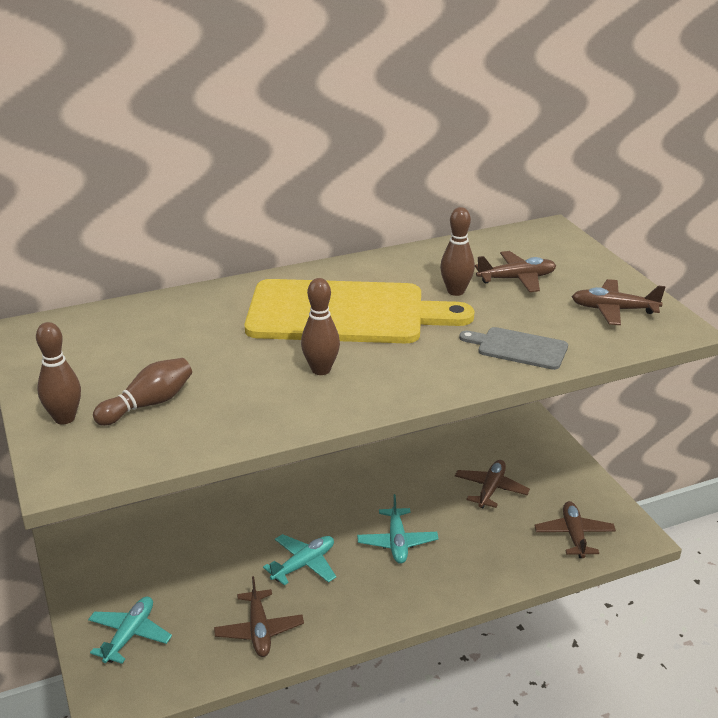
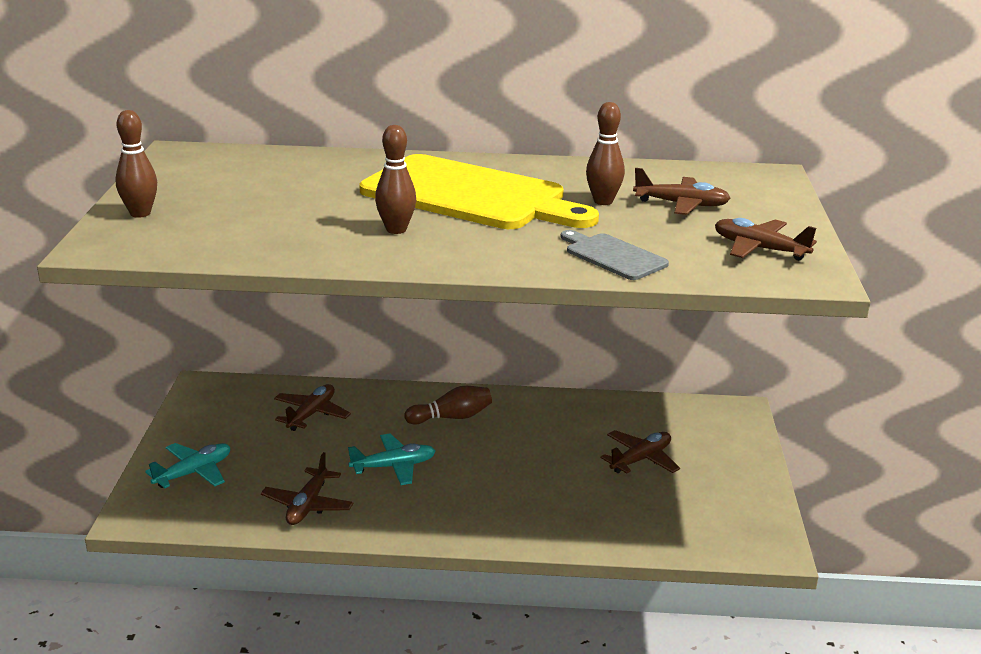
camera: 25 degrees right, 5 degrees down
brown bowling pin [93,358,192,426] -> brown bowling pin moved to [404,386,492,425]
turquoise plane [357,494,439,564] -> none
brown plane [534,501,616,558] -> brown plane moved to [274,384,351,431]

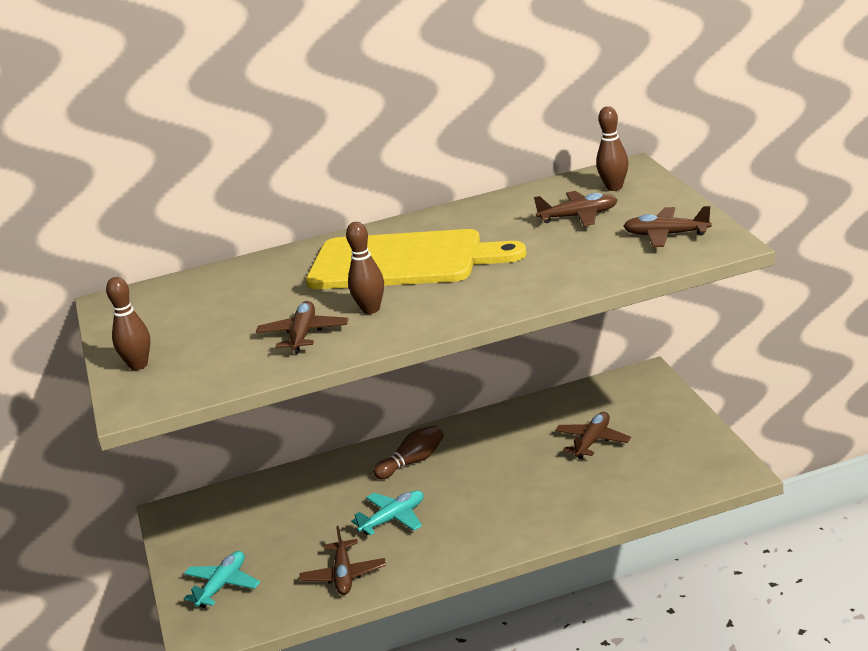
camera: 15 degrees left, 0 degrees up
brown plane [274,384,351,431] -> brown plane moved to [256,301,349,354]
grey cutting board [561,230,669,280] -> none
brown bowling pin [586,102,625,205] -> brown bowling pin moved to [596,106,628,191]

